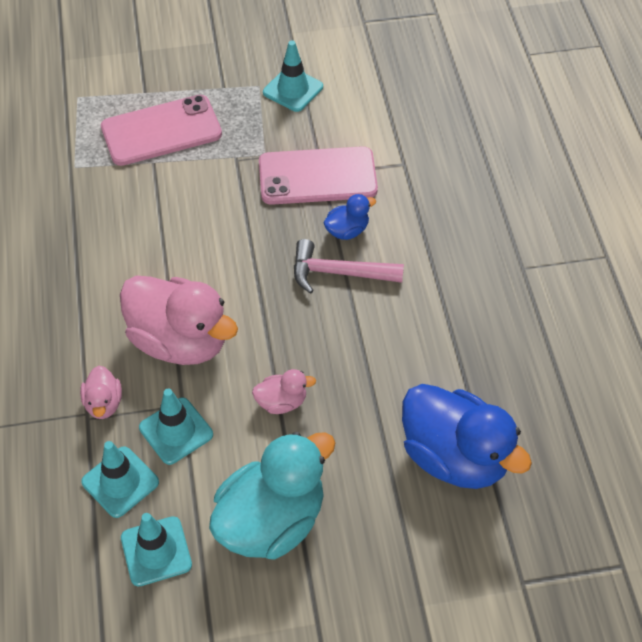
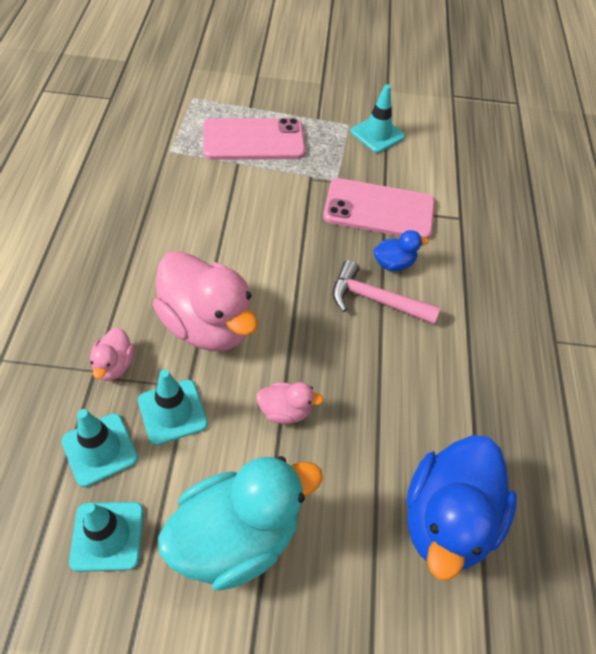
camera: 10 degrees right, 0 degrees up
blue duck [402,384,532,489] -> blue duck turned 60 degrees clockwise [406,435,517,581]

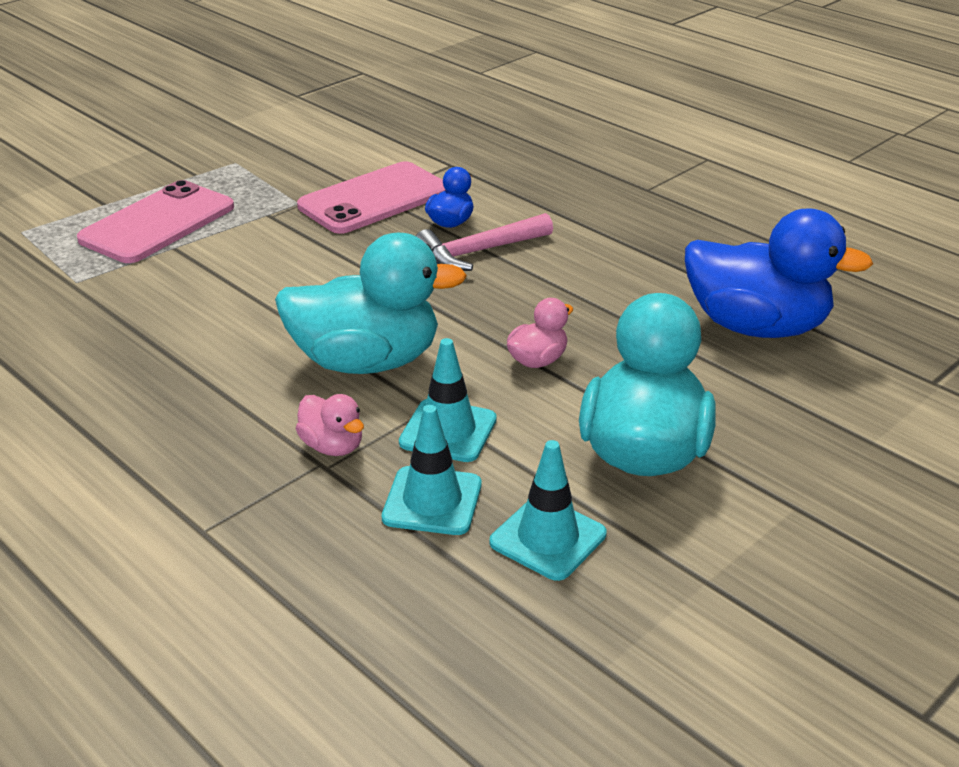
camera: 45 degrees left, 20 degrees down
pink duck [153,251,258,351] -> turquoise duck [275,233,467,374]
turquoise traffic cone [350,84,405,153] -> none
blue duck [406,435,517,581] -> blue duck turned 45 degrees counterclockwise [685,209,873,338]

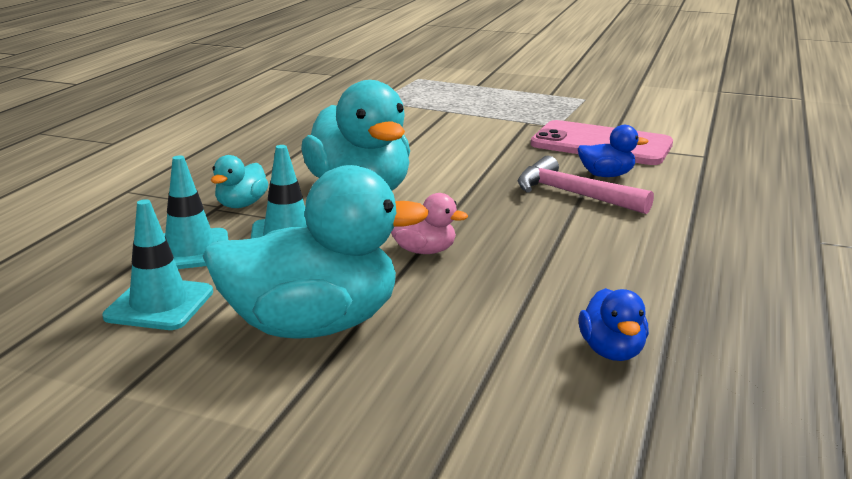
camera: 65 degrees right, 10 degrees down
pink phone [77,180,234,263] -> none
pink duck [296,394,364,456] -> turquoise duck [211,155,268,208]
blue duck [685,209,873,338] -> blue duck [579,288,649,361], size x0.46

